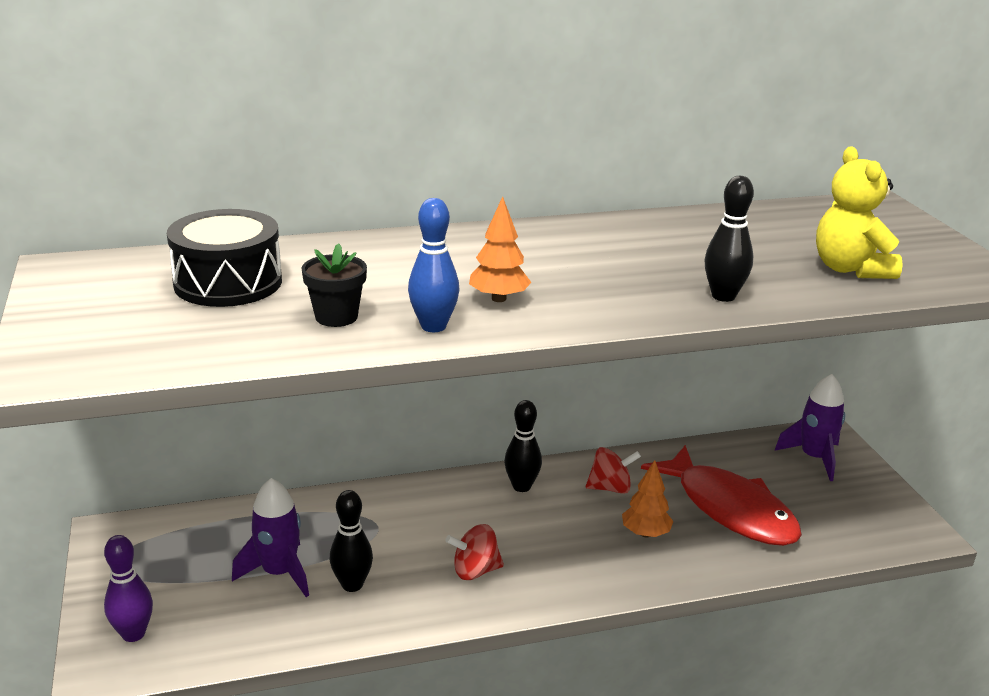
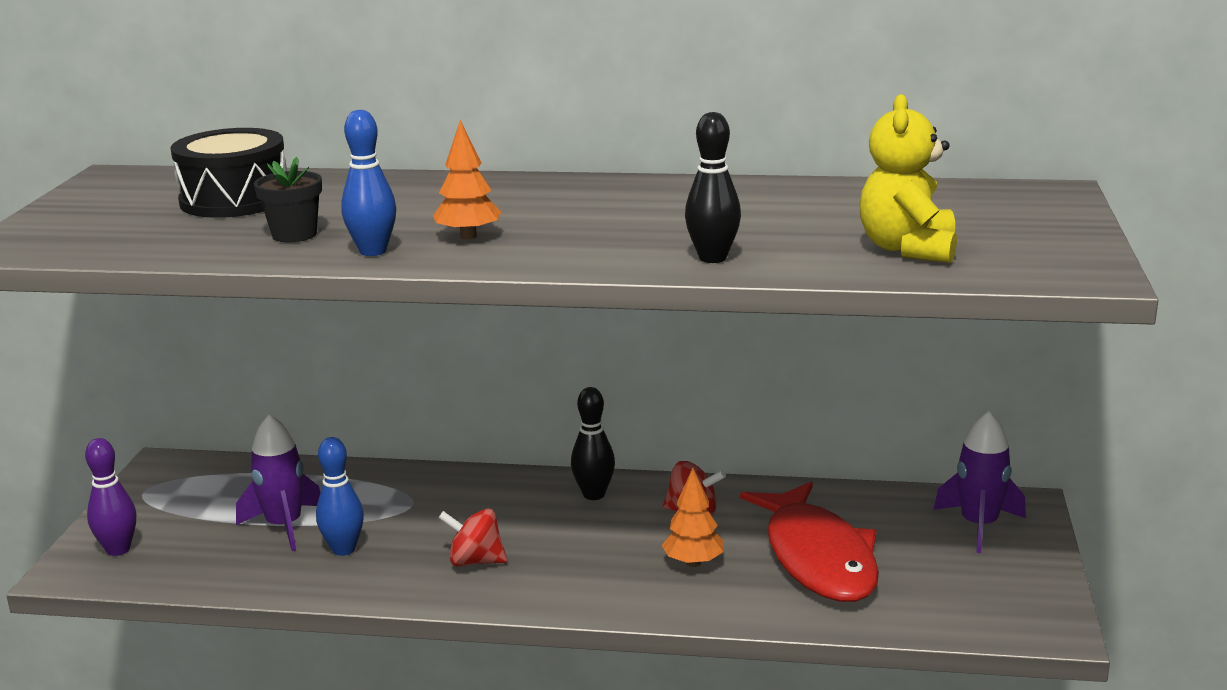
camera: 25 degrees right, 5 degrees down
black bowling pin [330,490,373,592] -> blue bowling pin [316,437,364,556]

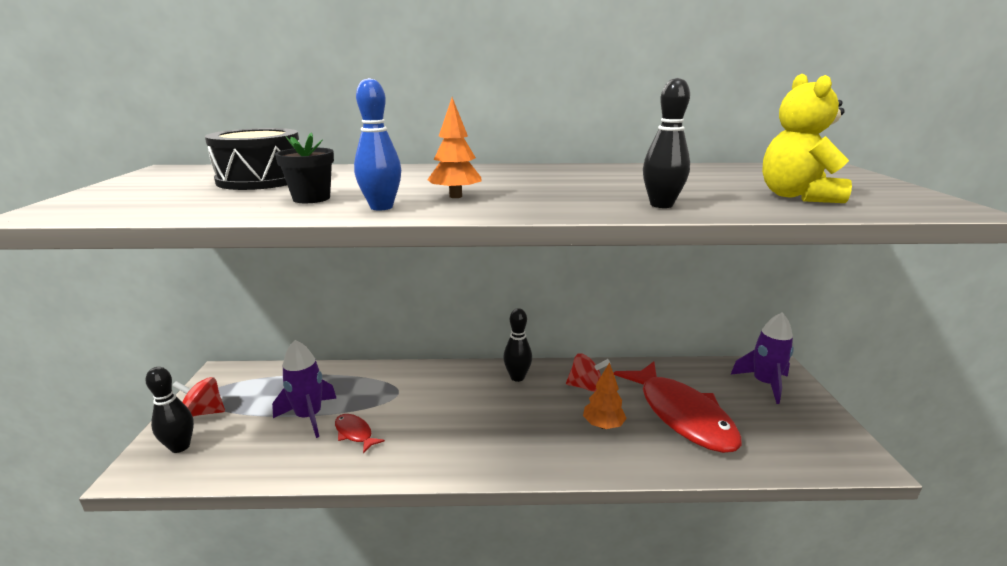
camera: 10 degrees left, 0 degrees up
purple bowling pin [85,438,136,556] -> black bowling pin [145,367,194,453]
blue bowling pin [316,437,364,556] -> red fish [335,414,385,454]
red spinning top [438,509,507,566] -> red spinning top moved to [172,377,225,417]

